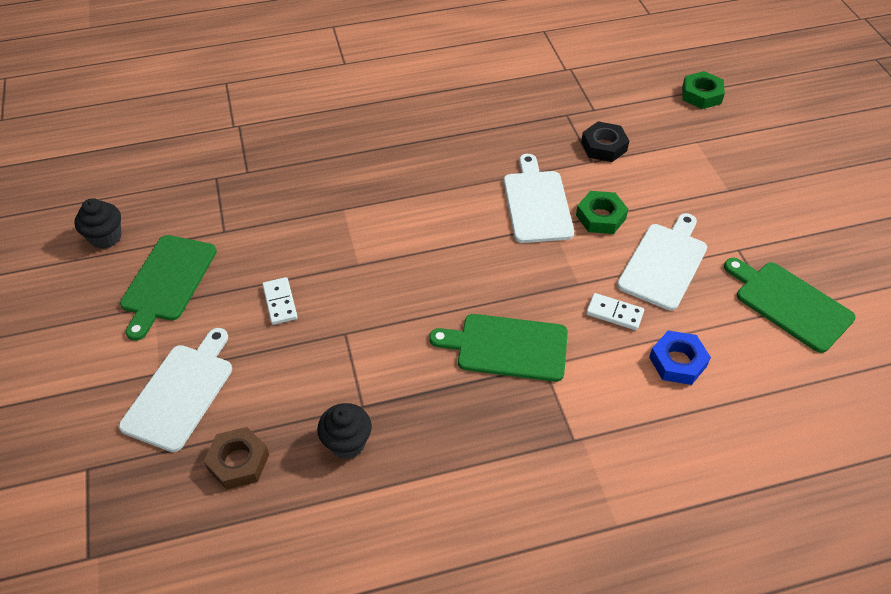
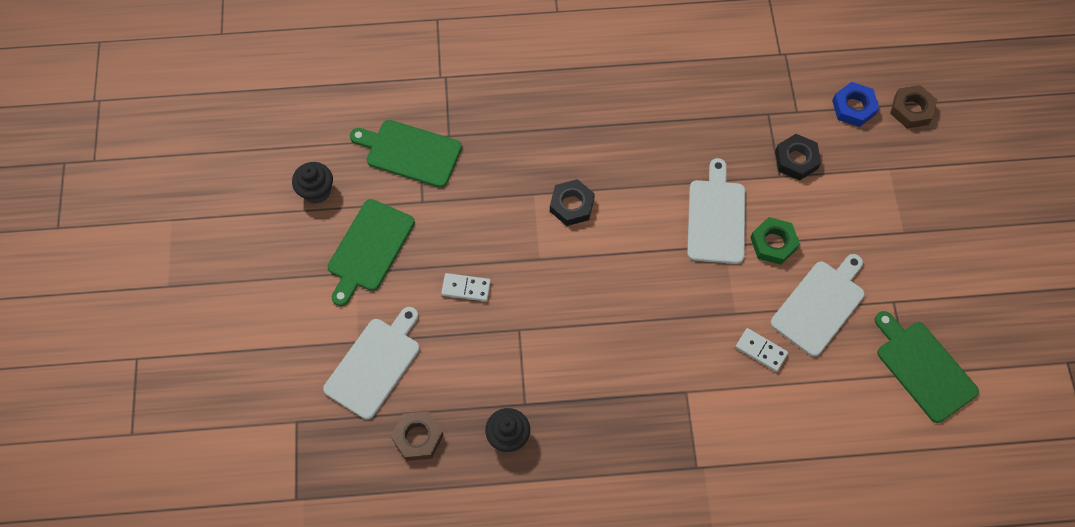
camera: 10 degrees right, 15 degrees up
white domino [262,277,298,325] -> white domino turned 75 degrees counterclockwise [441,273,491,301]
green cutting board [429,314,568,382] -> green cutting board moved to [350,120,462,188]
blue nut [649,331,711,385] -> blue nut moved to [832,82,879,127]
green nut [682,71,725,109] -> brown nut [890,85,937,129]
none -> black nut [550,179,595,226]

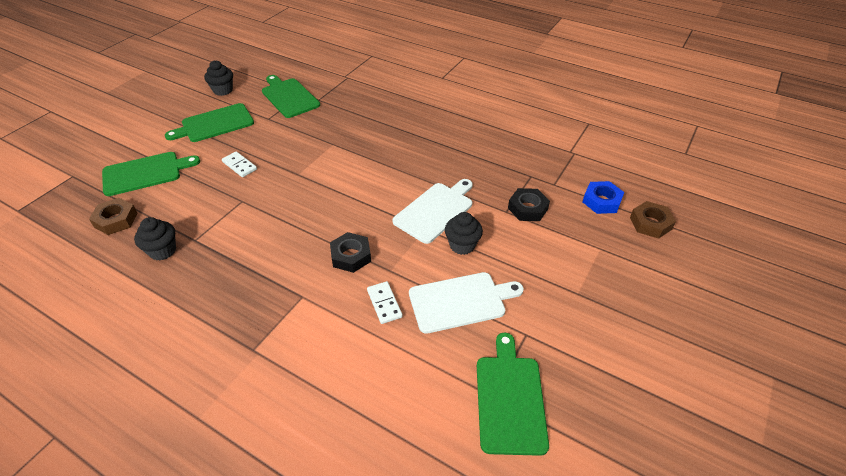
camera: 35 degrees right, 20 degrees down
white cutting board [323,307,419,419] -> green cutting board [102,152,200,196]
black nut [550,179,595,226] -> black nut moved to [330,232,371,273]
green nut [750,217,800,265] -> black cupcake [445,212,483,255]

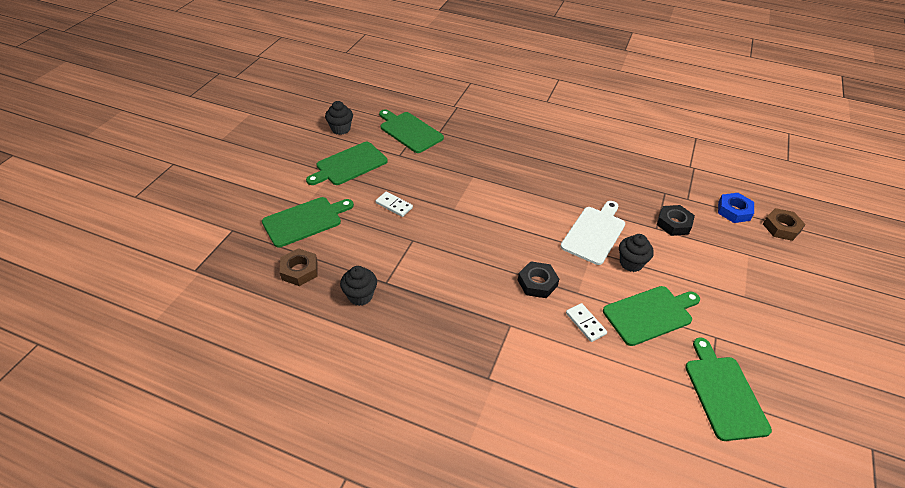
camera: 10 degrees left, 0 degrees up
white cutting board [409,272,524,334] -> green cutting board [603,286,700,346]

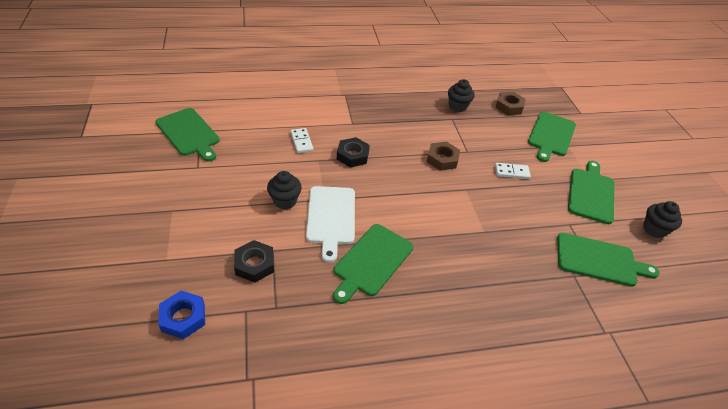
camera: 145 degrees right, 0 degrees up
white domino [566,303,607,342] -> white domino turned 45 degrees clockwise [291,128,313,153]
green cutting board [603,286,700,346] -> green cutting board moved to [333,224,413,304]
brown nut [763,208,806,241] -> brown nut moved to [427,142,460,171]

